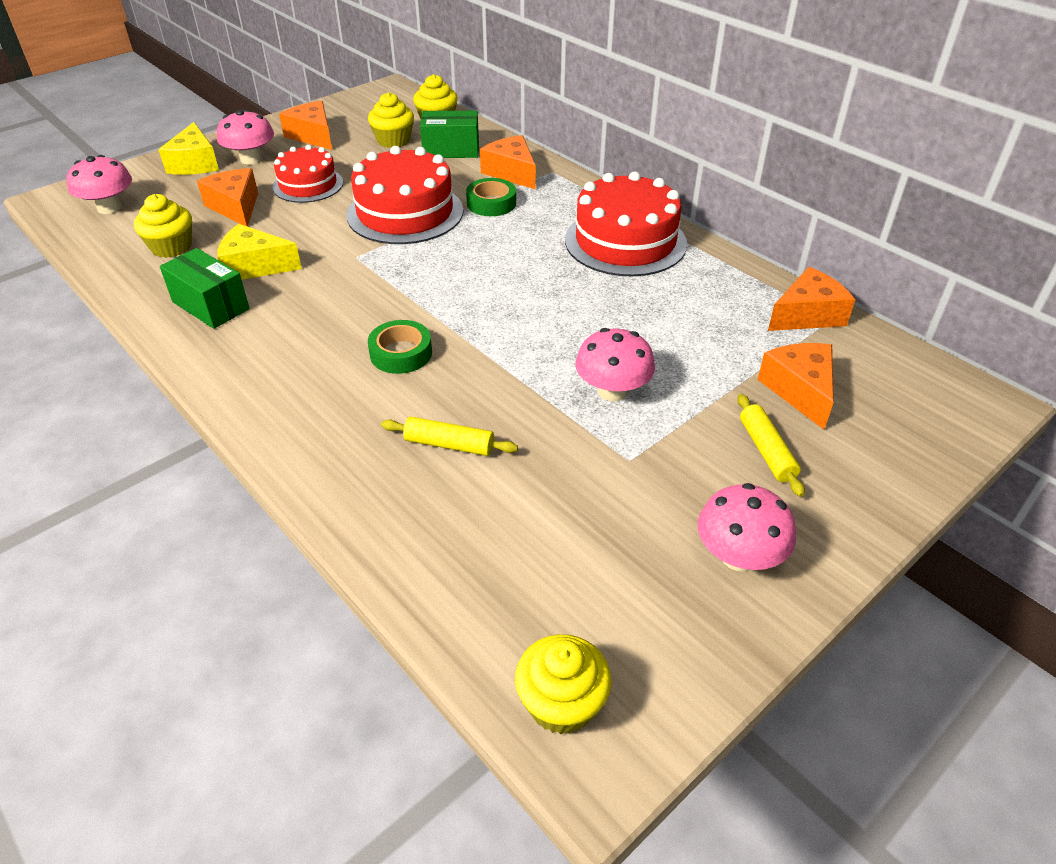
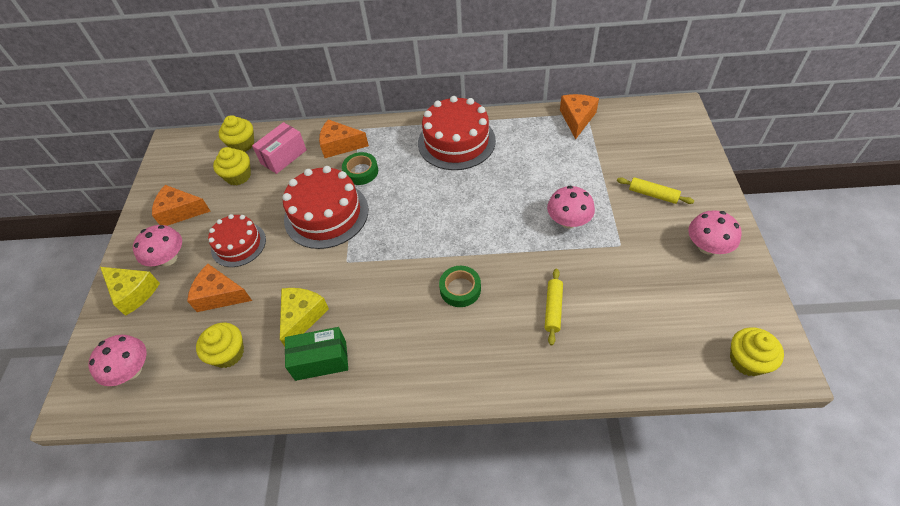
camera: 45 degrees left, 10 degrees up
yellow cheese [217,224,302,280] -> yellow cheese turned 150 degrees clockwise [280,288,329,346]
yellow rolling pin [381,417,518,456] -> yellow rolling pin turned 45 degrees counterclockwise [545,269,563,345]
green box [420,111,479,158] -> pink box [252,122,307,174]
orange cheese [757,343,834,429] -> none

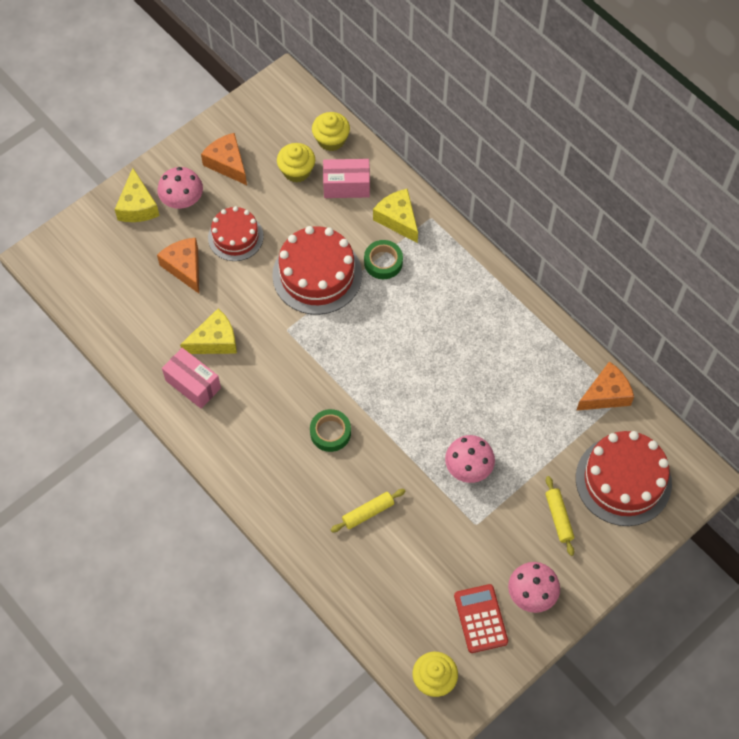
camera: 45 degrees right, 10 degrees up
pink mushroom [88,335,147,386] -> none
yellow cupcake [196,323,244,368] -> none
green box [285,327,348,381] -> pink box [162,348,221,409]
orange cheese [319,119,369,158] -> yellow cheese [373,189,418,243]
red cake [418,96,496,170] -> red cake moved to [576,431,672,526]
none -> red calculator [454,584,508,653]

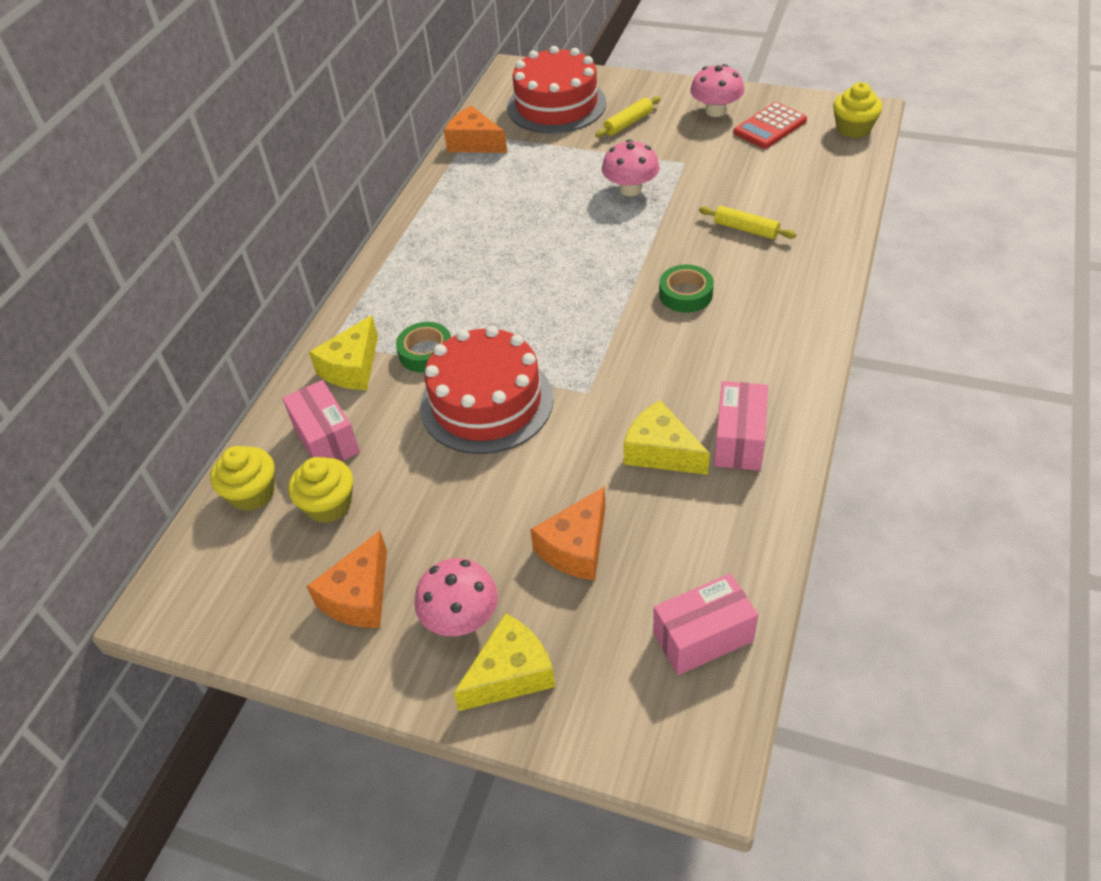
camera: 115 degrees left, 15 degrees down
red cake [208,206,264,261] -> none
none -> pink box [653,574,758,675]

